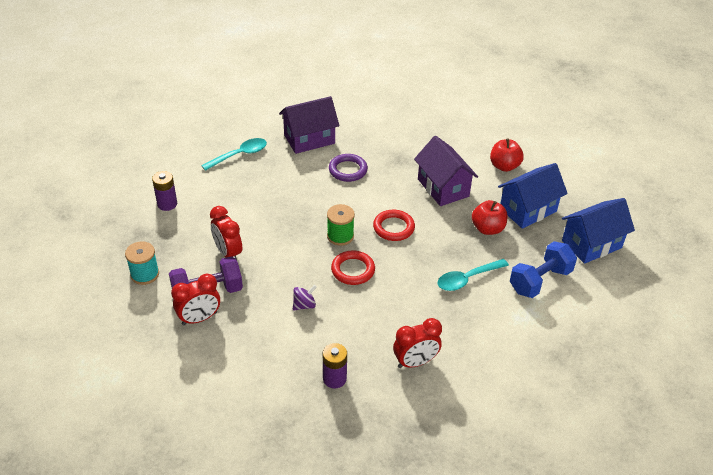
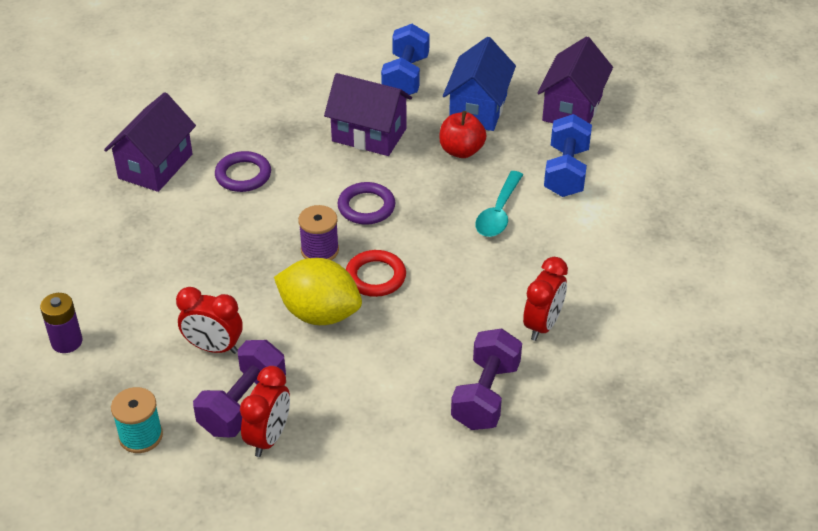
camera: 40 degrees left, 0 degrees up
turquoise spoon [201,138,267,171] -> none
purple spinning top [293,285,317,310] -> none
purple battery [323,343,347,388] -> purple dumbbell [451,328,522,430]
green spool [327,204,355,246] -> purple spool [298,205,339,260]
red ring [373,210,415,241] -> purple ring [337,182,395,225]
red apple [490,138,524,172] -> blue dumbbell [381,24,430,95]
blue house [562,198,635,264] -> purple house [538,36,613,123]
none -> yellow lemon [274,258,362,325]

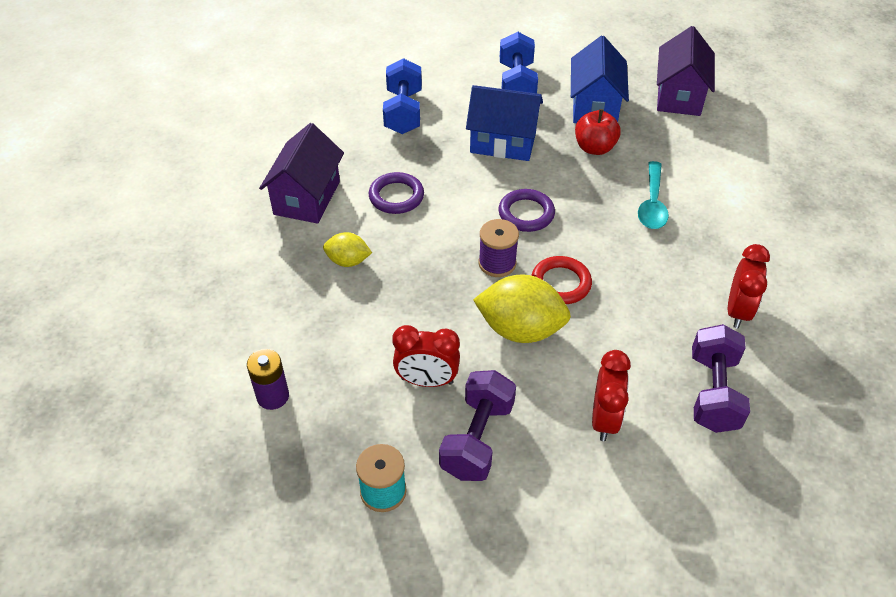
camera: 10 degrees left, 5 degrees up
red clock [240,366,290,457] -> red clock moved to [592,350,631,441]
purple house [324,73,412,156] -> blue house [466,85,543,161]
blue dumbbell [544,114,592,197] -> blue dumbbell moved to [383,58,422,134]
none -> yellow lemon [323,232,372,267]

